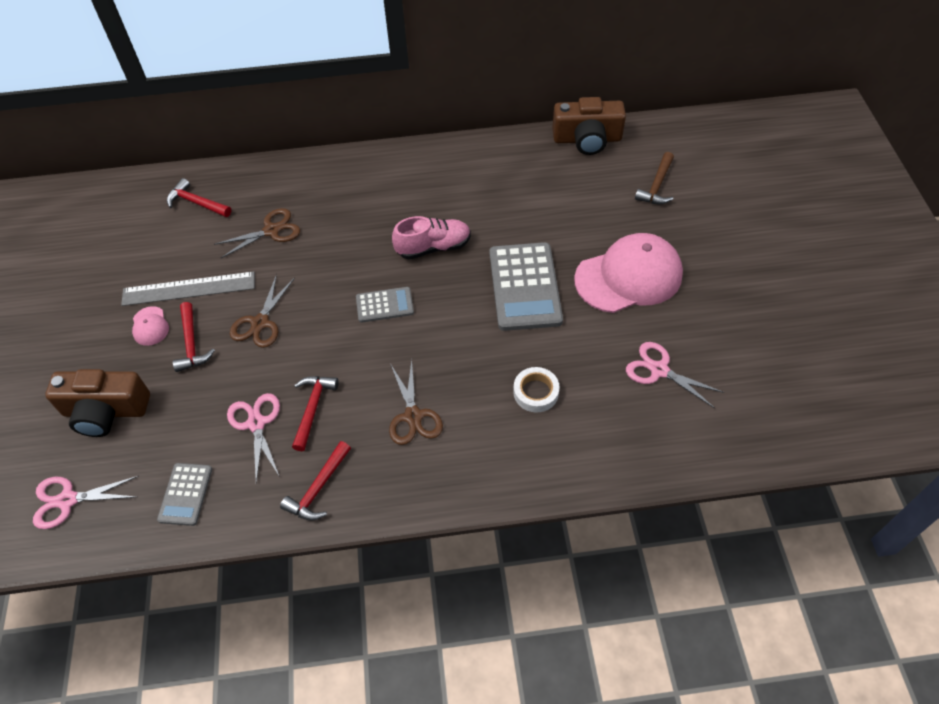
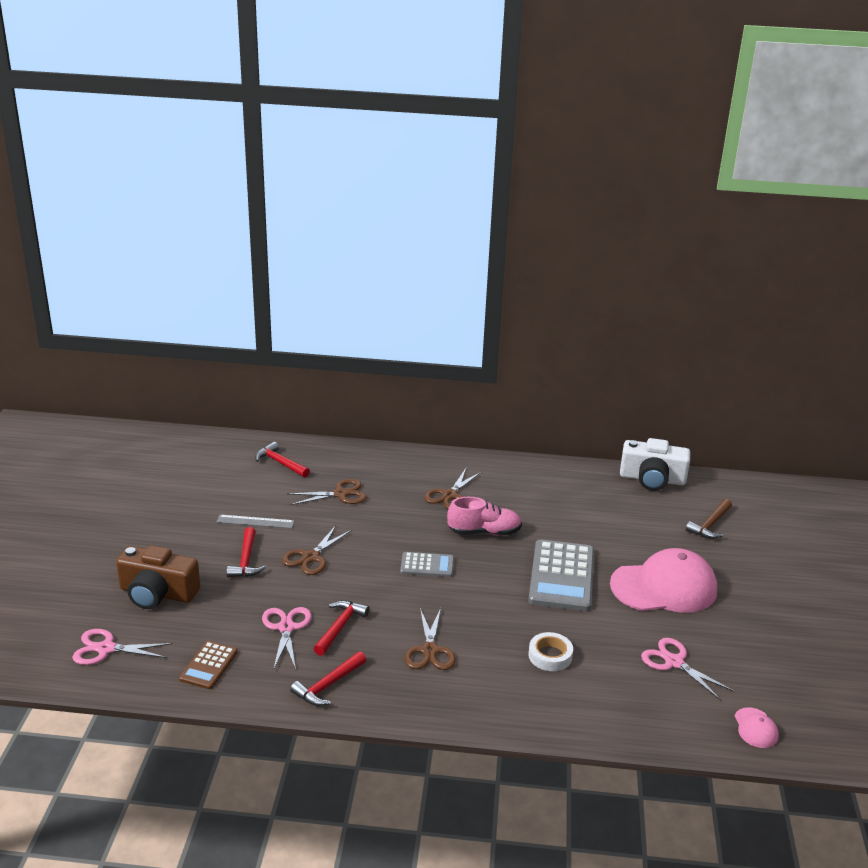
camera: 10 degrees right, 25 degrees down
grey ruler [121,271,255,306] -> grey ruler [217,515,294,528], size x0.63
pink cap [132,306,169,346] -> pink cap moved to [735,707,779,748]
grey calculator [157,463,212,526] -> brown calculator [179,641,238,689]
brown camera [552,97,626,155] -> white camera [620,438,690,491]
none -> brown scissors [424,468,481,509]

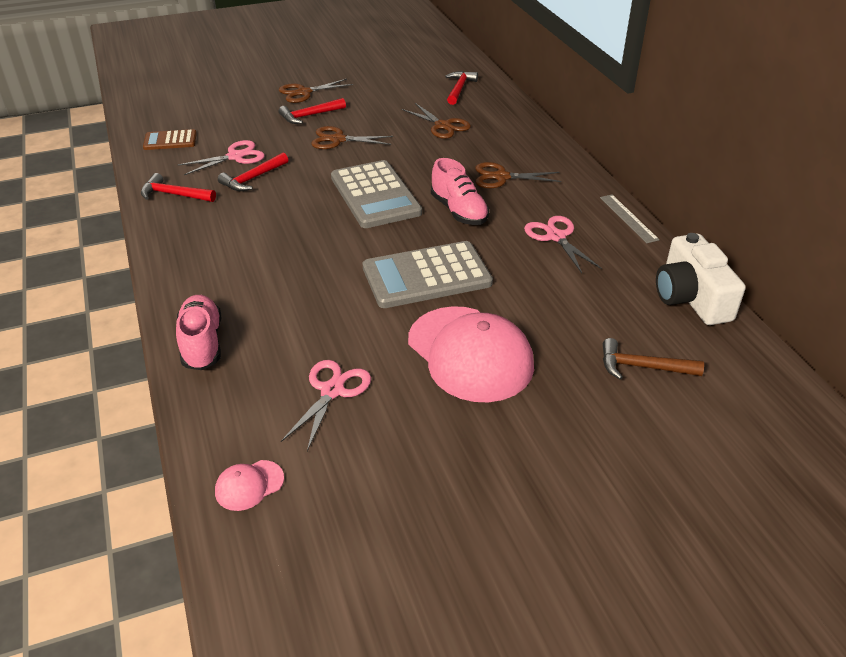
camera: 65 degrees right, 10 degrees up
pink scissors [72,629,172,665] -> pink scissors moved to [524,216,602,273]
brown camera [116,545,200,609] -> none
grey ruler [217,515,294,528] -> grey ruler moved to [600,194,659,243]
red hammer [313,600,370,656] -> red hammer turned 135 degrees clockwise [218,153,288,191]
grey calculator [400,552,454,577] -> grey calculator [331,160,422,228], size x1.88
brown scissors [405,608,456,670] -> brown scissors moved to [279,79,353,103]
white tape [528,632,573,671] -> none
none -> pink shoe [176,295,221,370]

